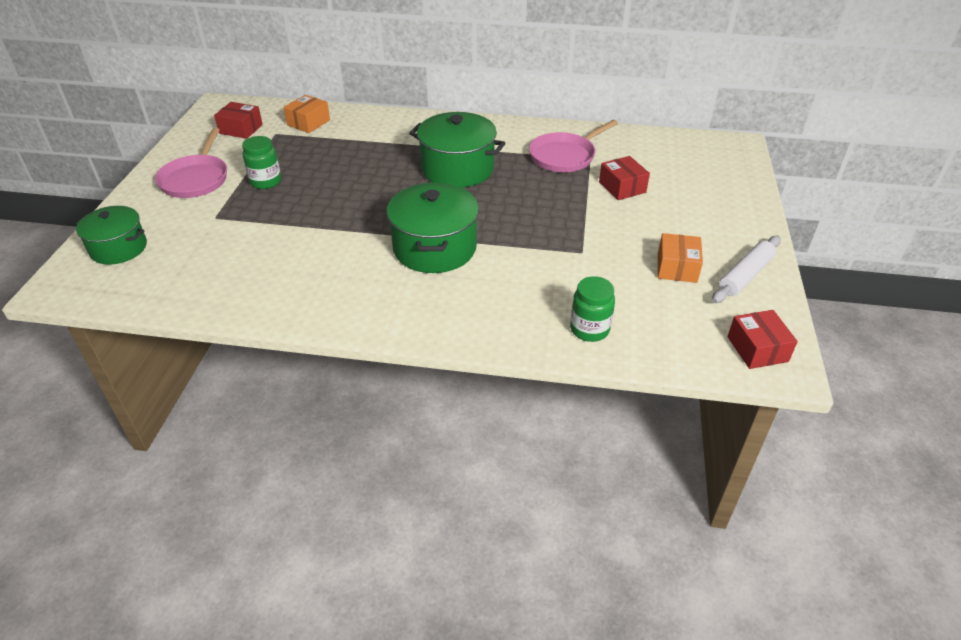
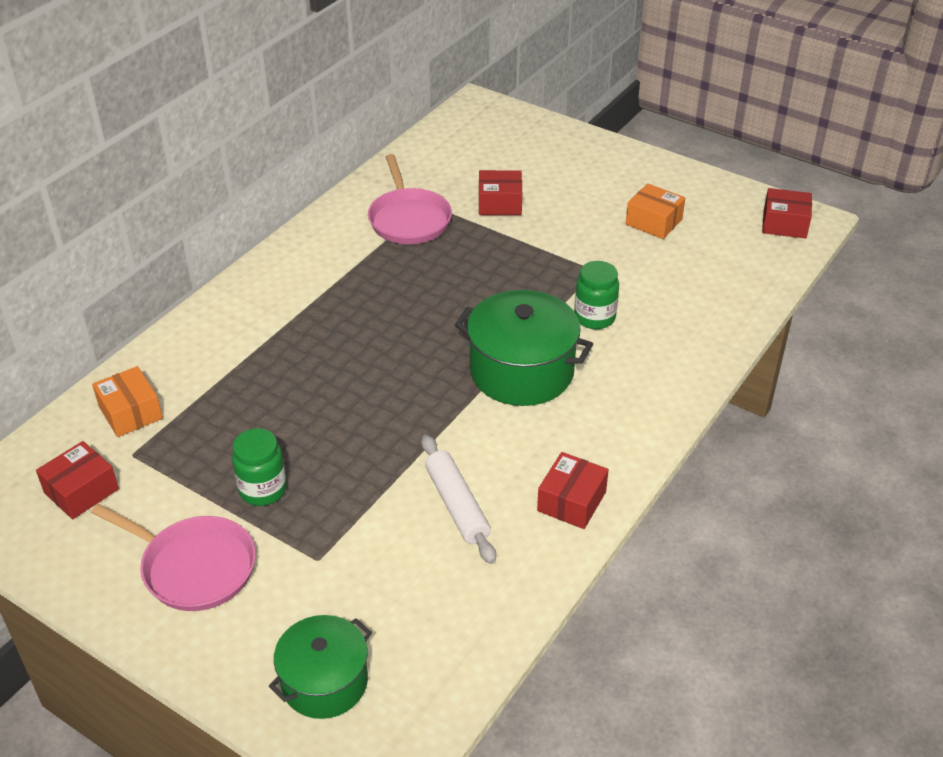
camera: 65 degrees left, 0 degrees up
green pot [409,112,506,188] -> none
green jar [570,276,615,342] -> green jar moved to [574,261,619,329]
white rolling pin [712,236,781,303] -> white rolling pin moved to [421,435,496,564]
none -> red box [537,452,609,529]

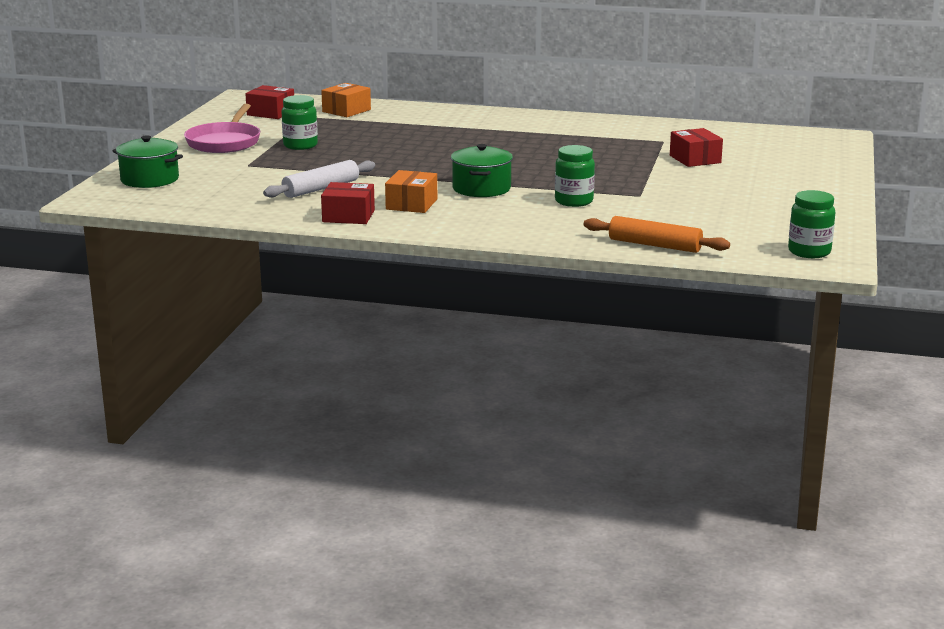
camera: 70 degrees right, 20 degrees down
pink pan [368,154,452,244] -> none
green pot [455,290,593,406] -> green pot [451,144,513,197], size x0.65
orange box [625,183,685,239] -> orange box moved to [385,170,437,213]
red box [762,188,812,239] -> green jar [788,190,836,258]
none -> orange rolling pin [583,216,730,253]

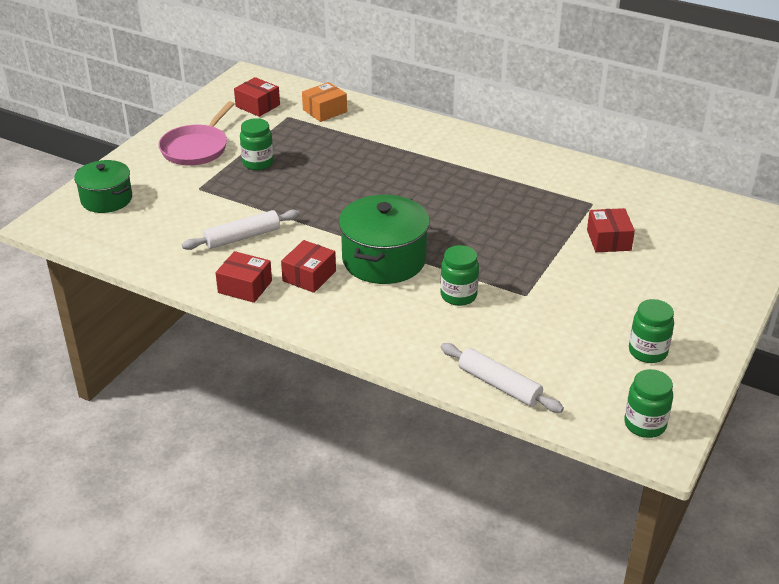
camera: 15 degrees right, 15 degrees up
orange box [385,170,437,213] -> red box [281,240,336,293]
green pot [451,144,513,197] -> green pot [339,195,430,284], size x1.53
orange rolling pin [583,216,730,253] -> white rolling pin [441,343,564,413]
none -> green jar [629,299,674,363]

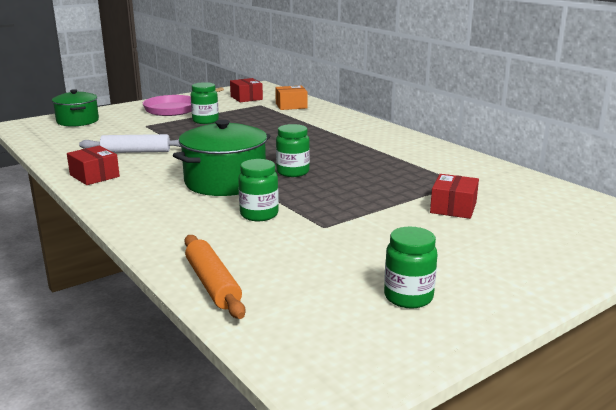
camera: 25 degrees right, 15 degrees down
red box [281,240,336,293] -> none
white rolling pin [441,343,564,413] -> orange rolling pin [185,235,245,319]
green jar [624,369,673,438] -> green jar moved to [276,124,310,177]

